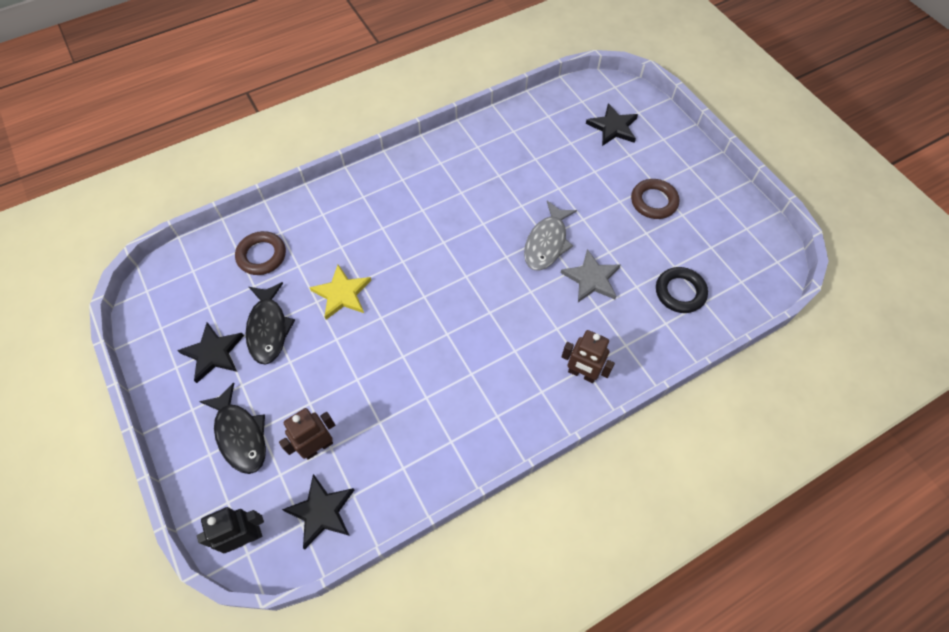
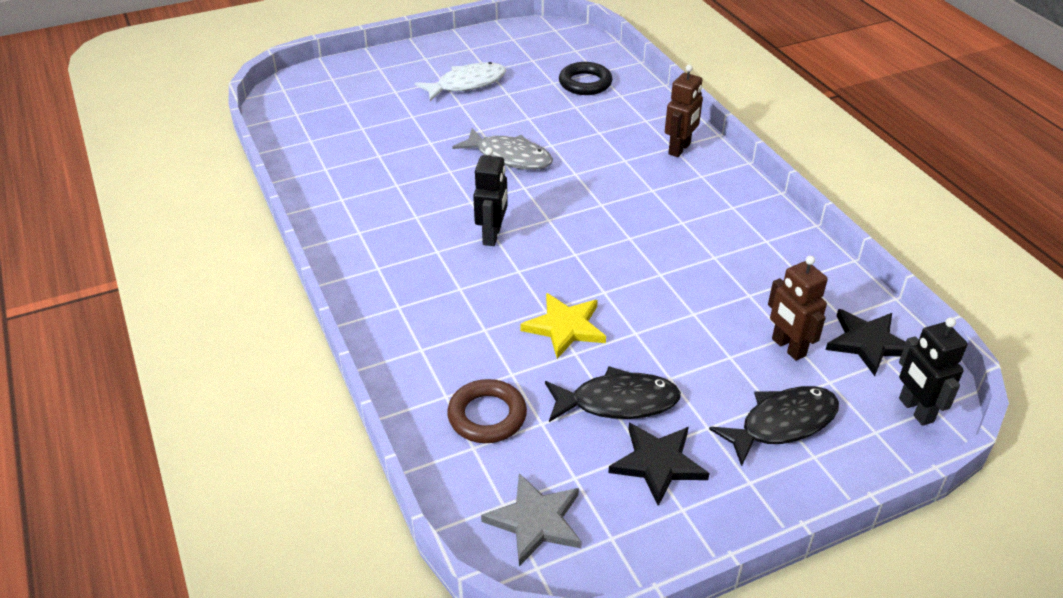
camera: 85 degrees left, 20 degrees down
grey star [561,249,621,302] -> grey star moved to [481,473,582,566]
black star [586,103,638,146] -> none
brown ring [631,179,679,219] -> white fish [415,62,506,101]
none -> black robot [473,147,508,246]

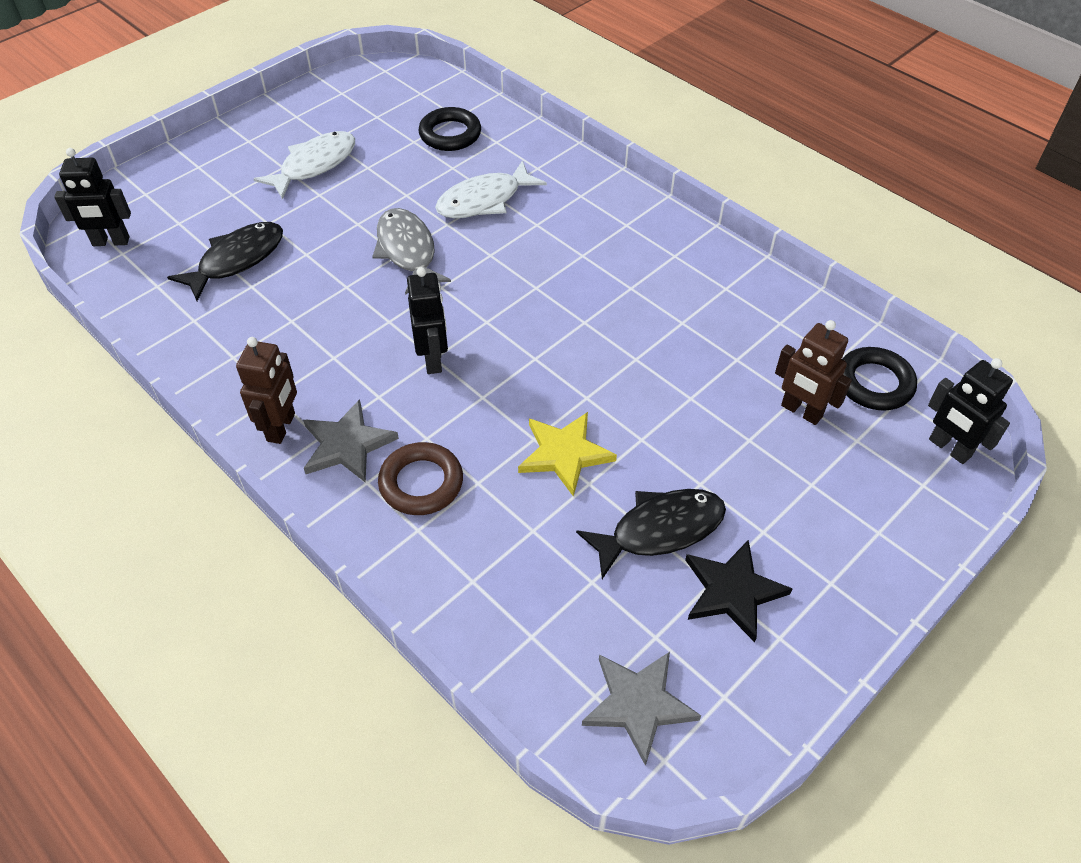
camera: 20 degrees left, 10 degrees up
brown ring [447,379,527,443] -> brown ring moved to [378,442,463,515]
grey fish [452,128,553,170] -> grey fish turned 120 degrees counterclockwise [372,208,451,295]
brown robot [665,64,703,157] -> brown robot moved to [236,337,297,444]
black fish [709,386,839,466] -> black fish moved to [167,222,283,301]
black star [825,309,906,376] -> black ring [842,347,917,411]
none -> black robot [54,148,131,246]
none -> grey star [303,399,399,483]
none -> white fish [435,160,547,218]

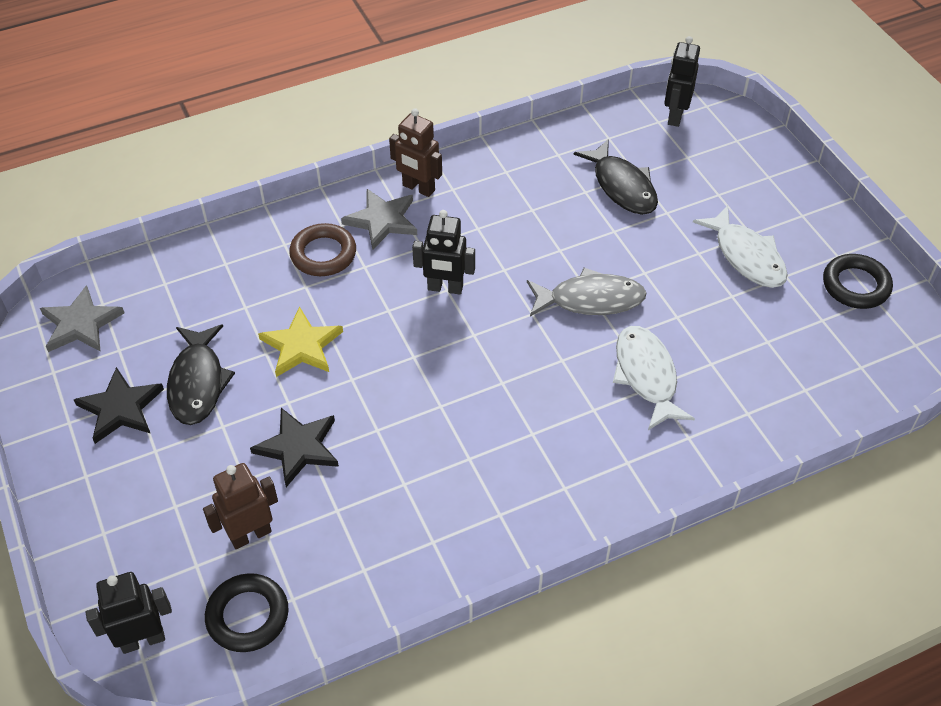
camera: 110 degrees right, 0 degrees up
black ring [418,107,481,151] -> black ring moved to [823,254,893,309]
none -> black star [250,408,339,487]

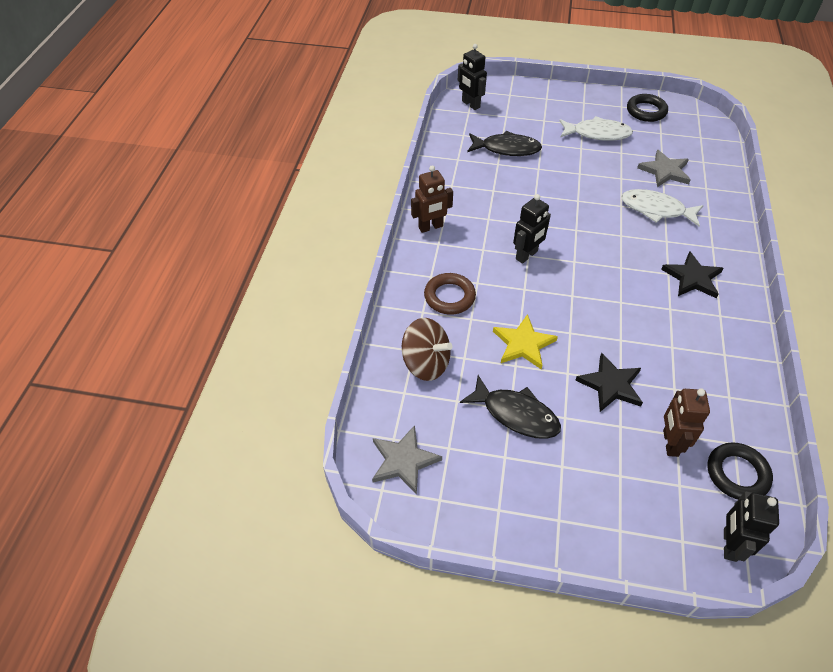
camera: 55 degrees left, 0 degrees up
black star [74,367,164,444] -> black star moved to [661,251,723,298]
grey star [341,189,417,250] -> grey star moved to [637,150,691,187]
grey fish [527,268,647,317] -> none
none -> brown spinning top [402,318,452,381]

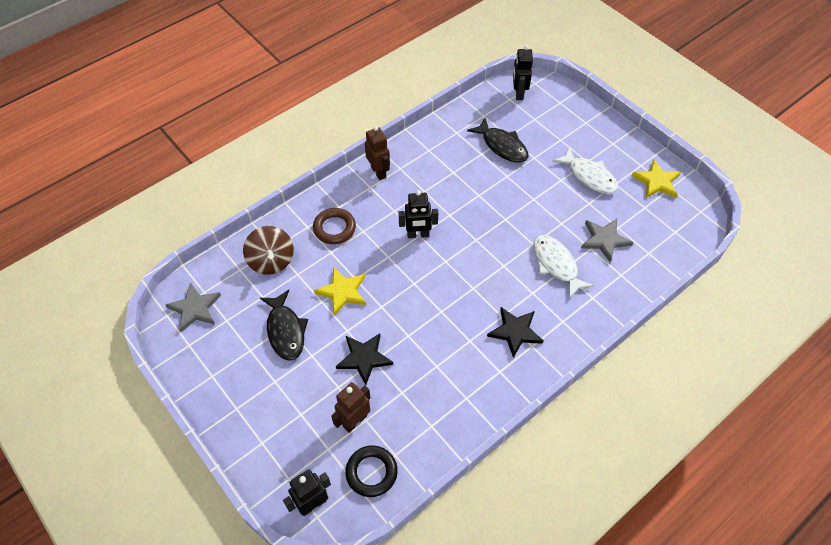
camera: 40 degrees right, 5 degrees up
brown robot [411,165,453,233] -> brown robot turned 135 degrees counterclockwise [365,126,390,180]
black ring [627,94,668,122] -> yellow star [632,159,681,198]

